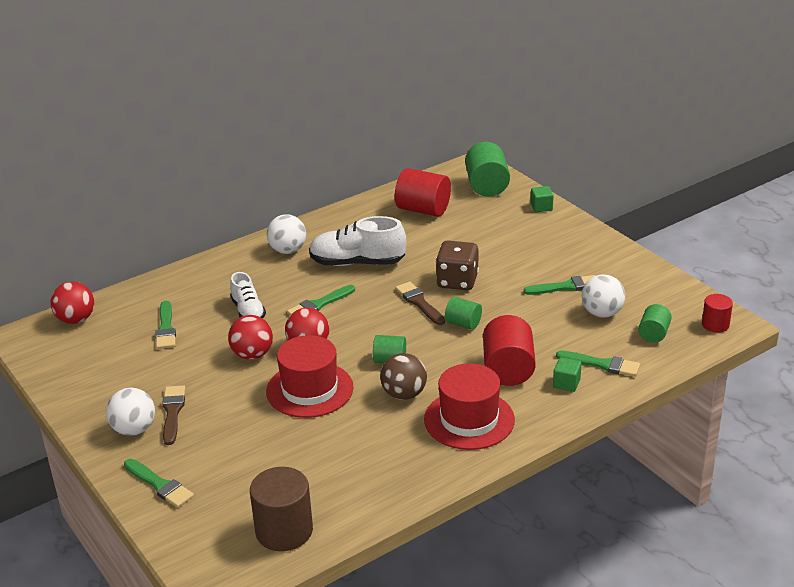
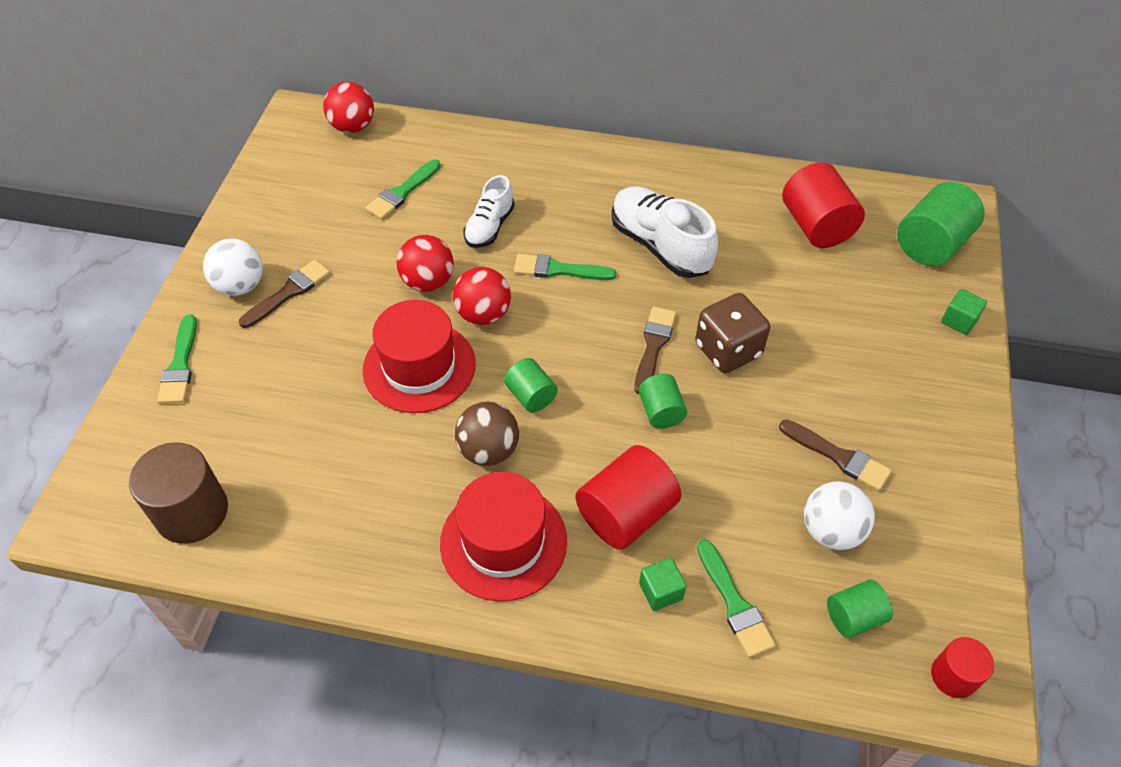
camera: 45 degrees right, 20 degrees up
white ball [267,214,306,254] -> none
green brush [523,275,595,295] -> brown brush [779,419,892,491]

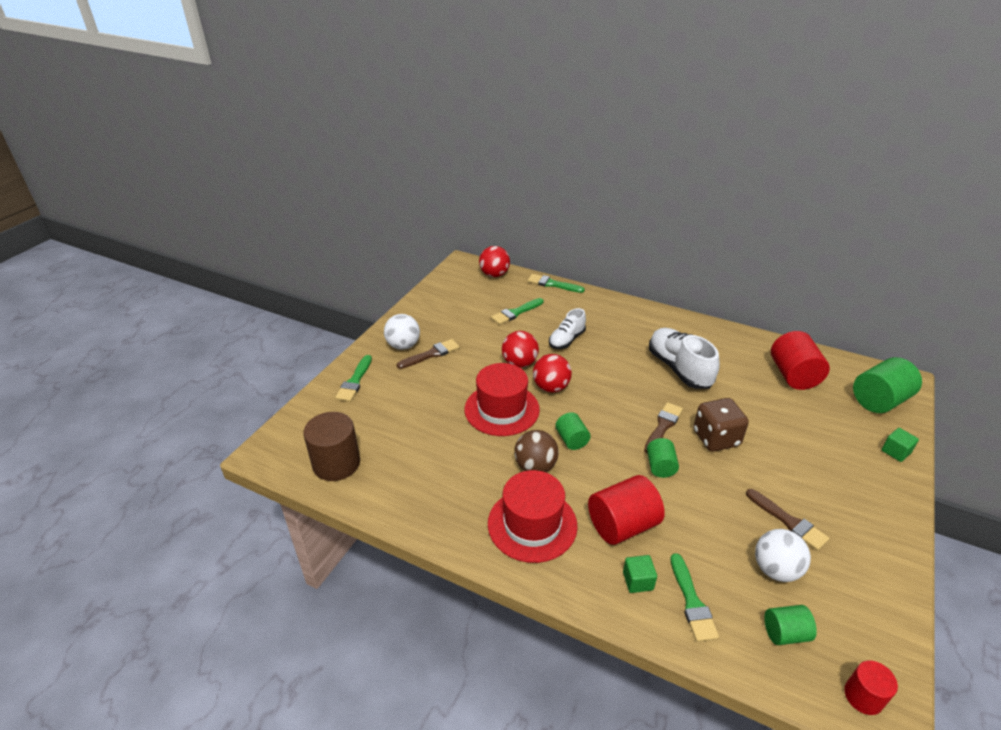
camera: 15 degrees right, 15 degrees down
green brush [514,254,616,280] -> green brush moved to [527,274,585,293]

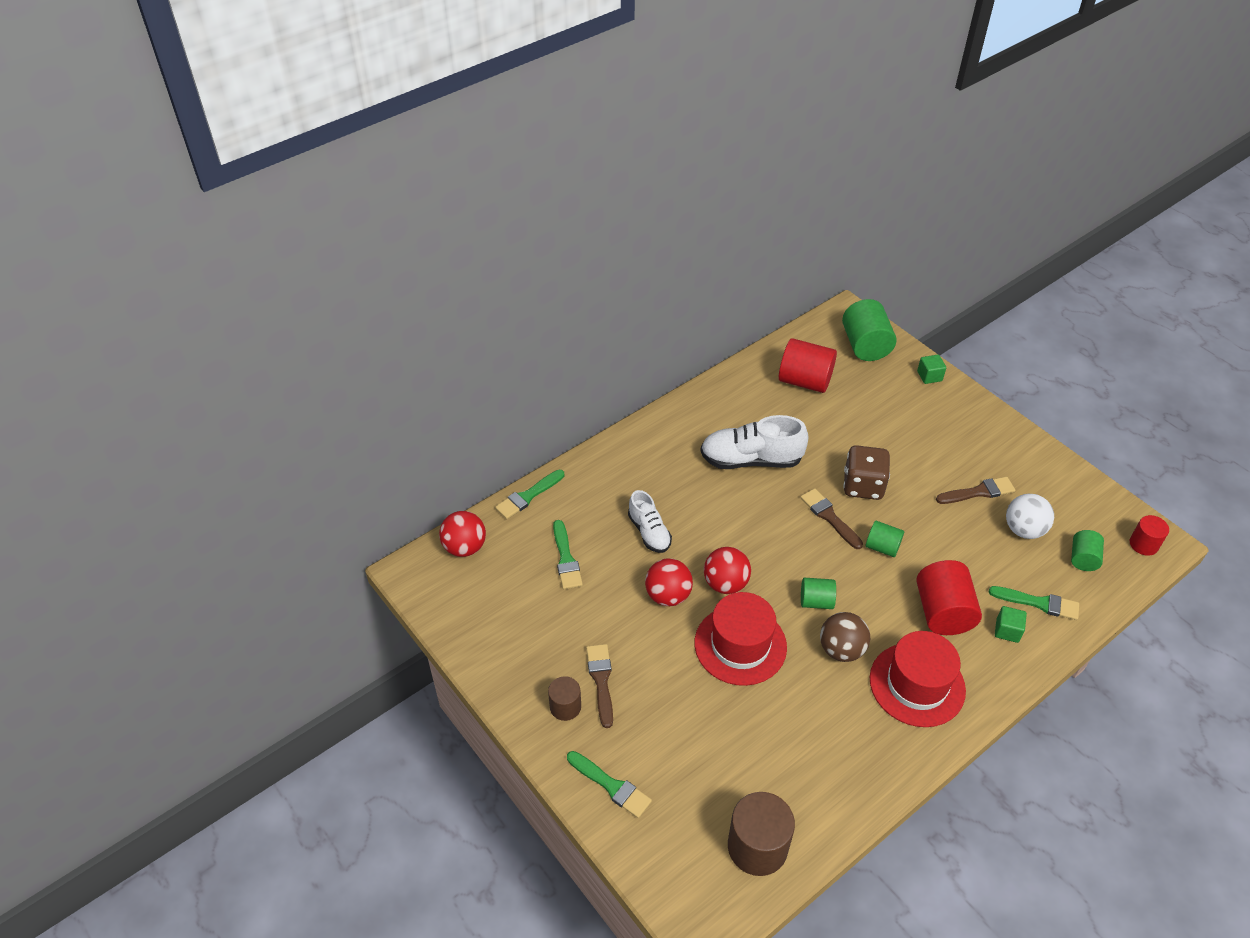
camera: 65 degrees left, 10 degrees up
white ball [384,314,420,350] -> brown cylinder [548,676,581,721]

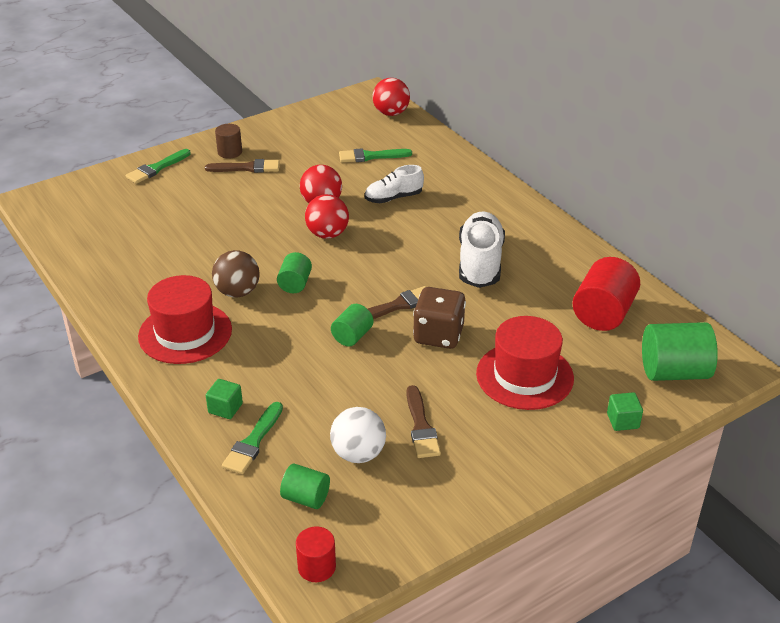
camera: 95 degrees right, 10 degrees down
green brush [495,470,564,519] -> none
red hat [695,592,787,686] -> red hat moved to [476,316,574,410]
brown cylinder [728,792,795,876] -> none
red cylinder [916,560,982,635] -> none

